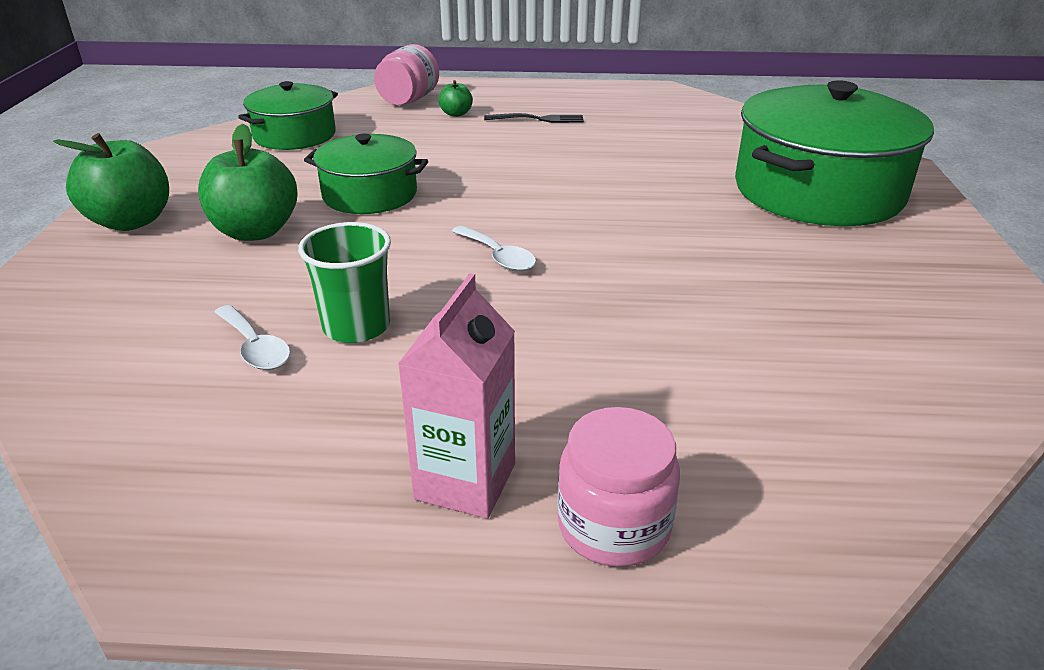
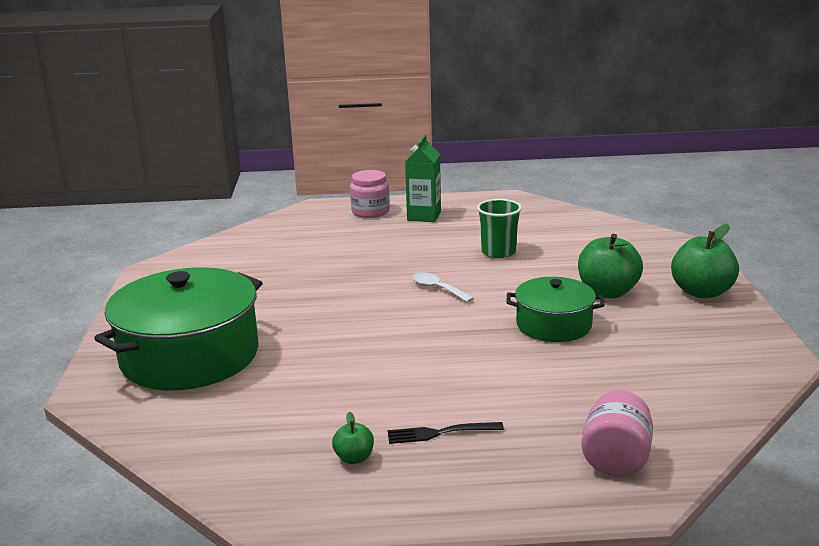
camera: 175 degrees right, 10 degrees down
white spoon [215,305,291,370] -> none
green pot [238,81,338,150] -> none
pink carton [398,273,515,519] -> green carton [405,135,441,222]
green apple [438,80,473,117] -> green apple moved to [332,412,374,464]

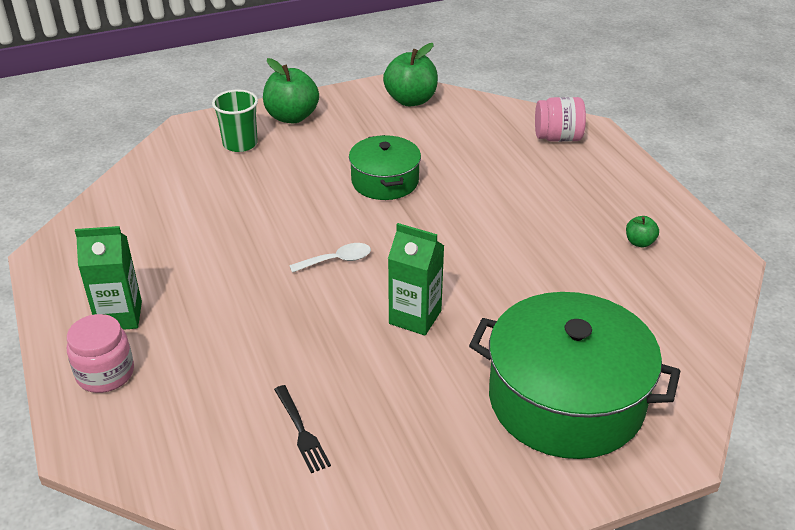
camera: 110 degrees left, 15 degrees up
black fork [387,422,504,444] -> black fork moved to [274,385,331,473]
white spoon [412,272,474,302] -> white spoon turned 135 degrees counterclockwise [289,243,371,273]
green cup [477,199,522,258] -> green cup moved to [212,90,258,152]
green apple [578,234,643,299] -> green apple moved to [383,43,438,106]
none -> green carton [388,223,444,336]

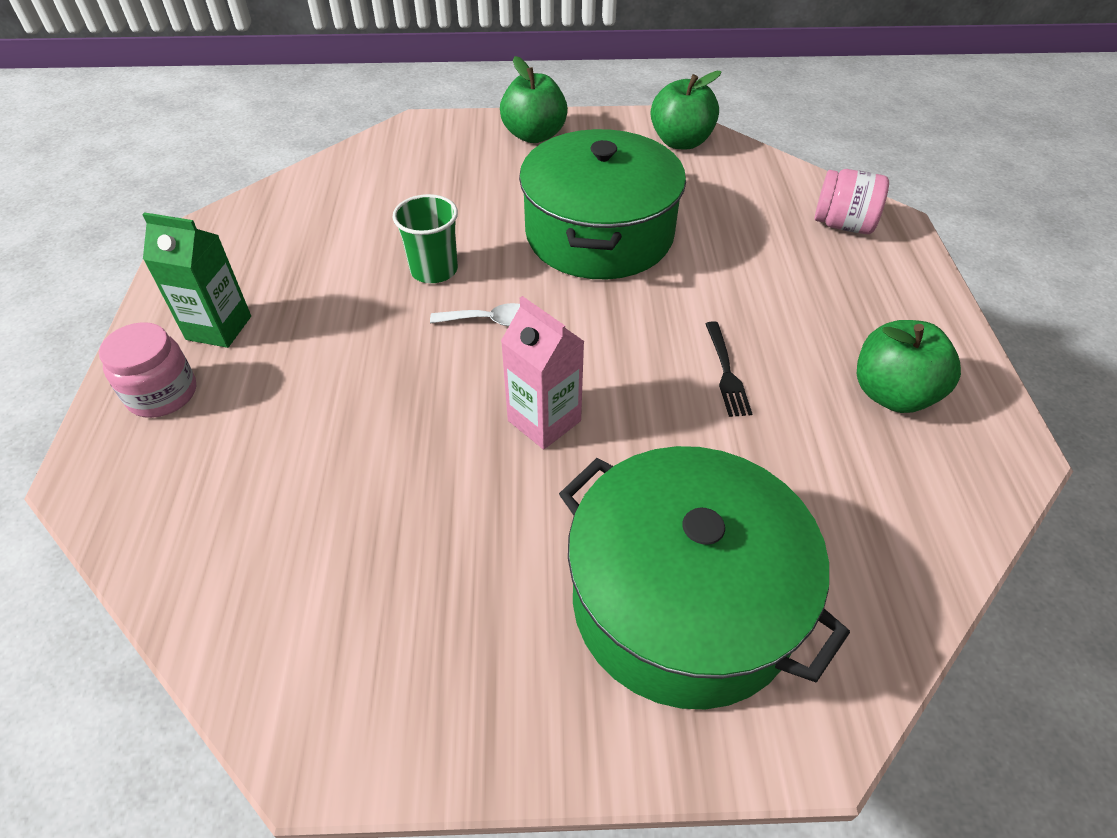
camera: 20 degrees right, 10 degrees up
green cup [212,90,258,152] -> green cup moved to [393,194,458,283]
black fork [274,385,331,473] -> black fork moved to [705,321,752,417]
green pot [349,135,421,200] -> green pot [519,129,686,279], size x1.77
green carton [388,223,444,336] -> pink carton [501,296,585,450]
green apple [626,216,659,247] -> green apple [857,320,961,413], size x2.05

